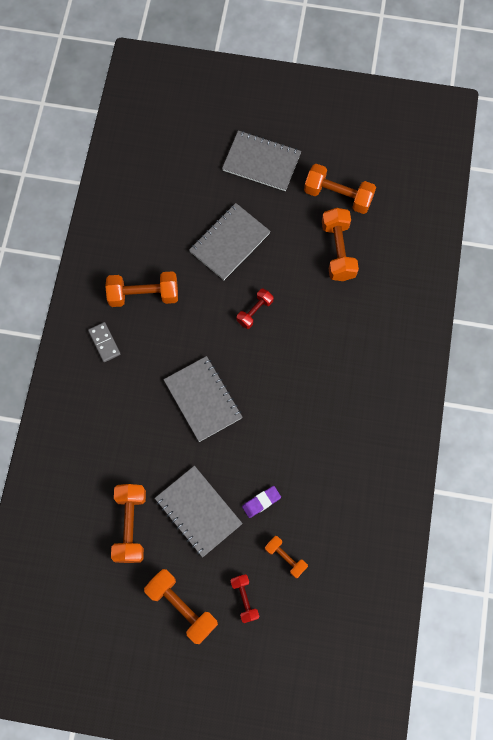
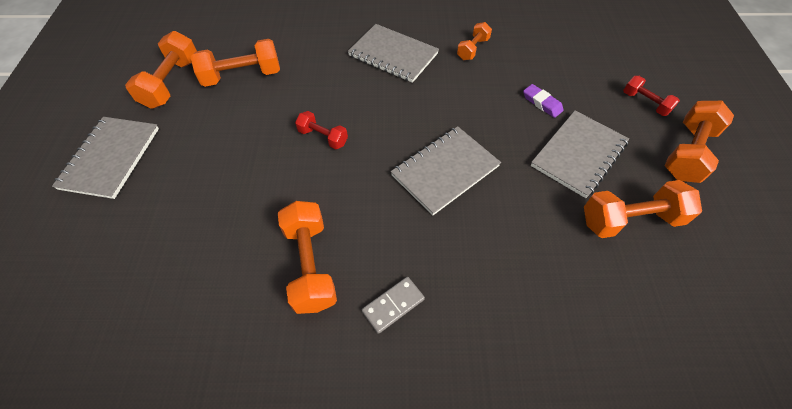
camera: 100 degrees left, 15 degrees down
grey notebook [189,203,271,280] -> grey notebook moved to [348,24,439,83]
red dumbbell [231,574,259,623] -> red dumbbell turned 75 degrees clockwise [623,76,680,116]
orange dumbbell [265,536,308,578] -> orange dumbbell moved to [457,22,492,60]

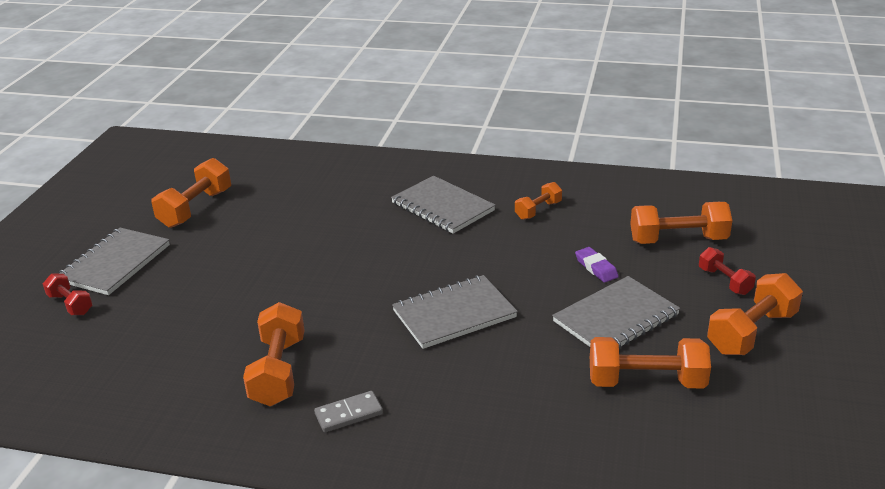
camera: 15 degrees right, 25 degrees down
orange dumbbell [191,39,280,87] -> orange dumbbell moved to [630,202,733,244]
red dumbbell [295,111,348,149] -> red dumbbell moved to [43,273,93,315]

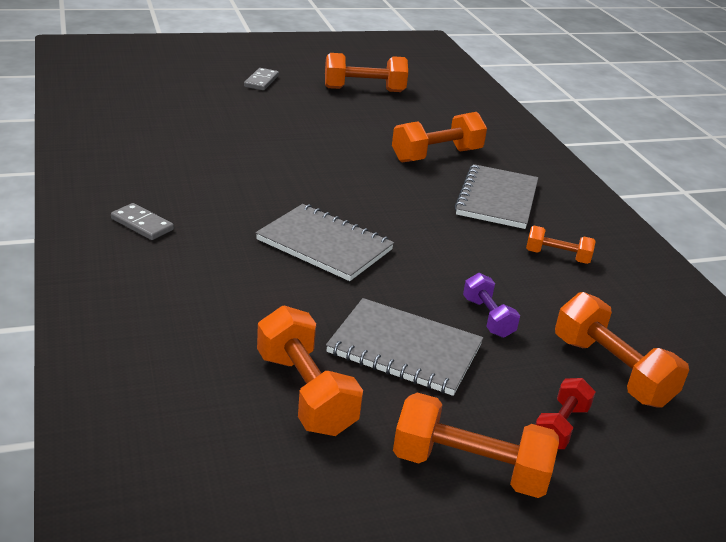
camera: 55 degrees right, 0 degrees up
red dumbbell [43,273,93,315] -> none
grey notebook [59,228,170,295] -> grey domino [244,68,279,90]
orange dumbbell [243,302,305,406] -> orange dumbbell moved to [392,112,487,163]
purple eraser [575,247,619,283] -> purple dumbbell [463,273,520,338]

